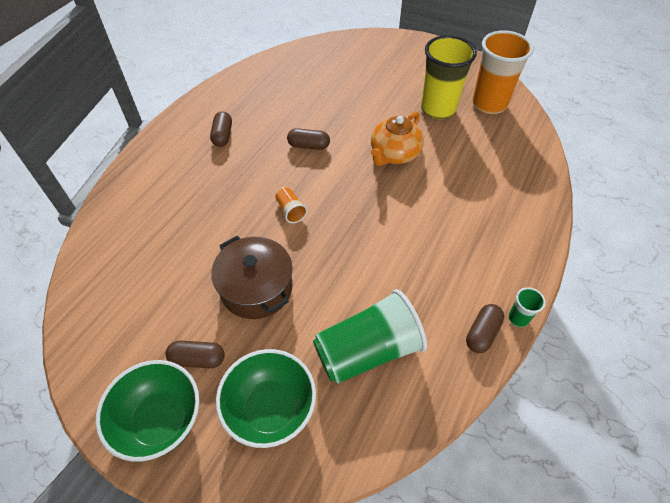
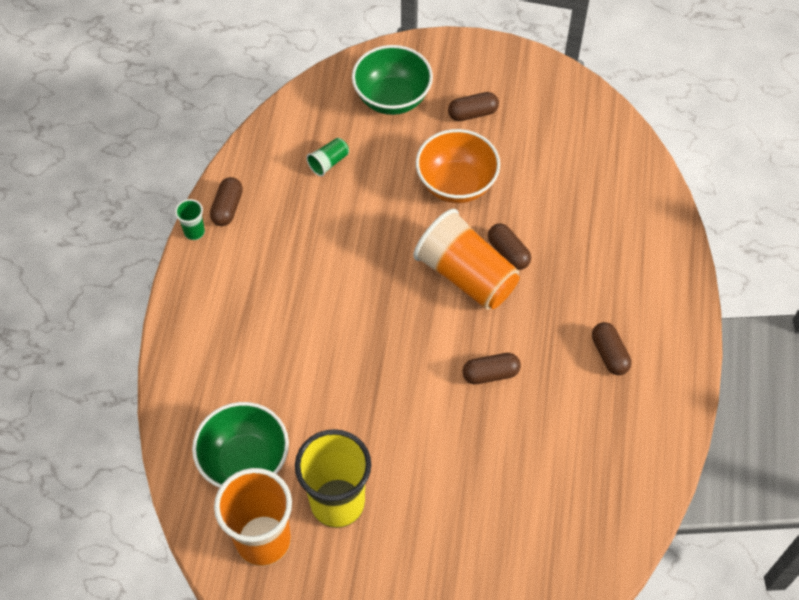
camera: 160 degrees right, 5 degrees up
green bowl [96,360,199,462] -> green bowl moved to [192,402,289,488]
brown pot [211,236,293,319] -> orange bowl [416,129,500,203]
orange cup [275,187,307,223] -> orange cup [413,209,520,310], size x2.32
green cup [313,289,427,384] -> green cup [306,138,349,177], size x0.43
orange teapot [371,112,424,166] -> none
none -> brown capsule [488,224,531,270]

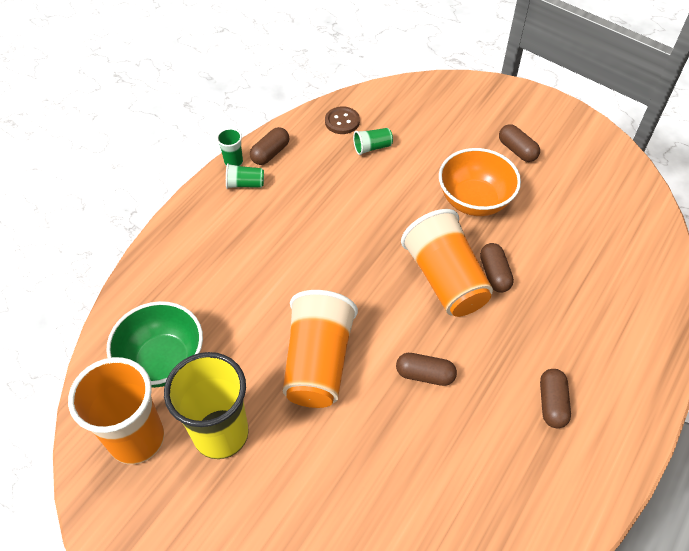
camera: 25 degrees right, 5 degrees down
green bowl [352,45,433,115] -> none
brown capsule [448,92,499,121] -> brown capsule turned 45 degrees clockwise [499,124,540,162]
none -> green cup [226,163,264,189]
none -> orange cup [283,290,358,408]
none -> brown button [325,106,360,134]

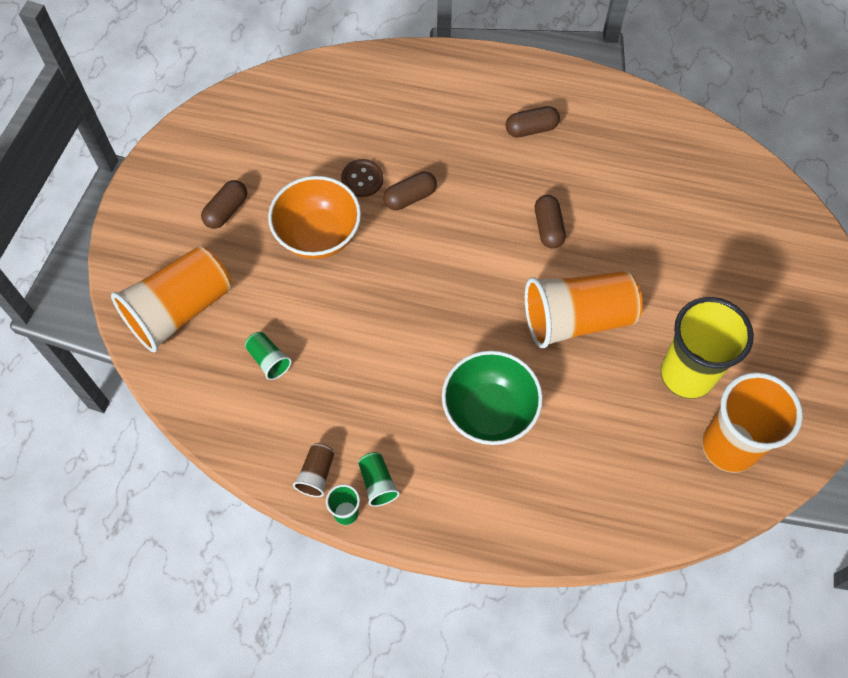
camera: 110 degrees left, 10 degrees up
green bowl [106,301,203,388] -> green bowl moved to [442,350,543,445]
brown capsule [250,127,289,165] -> brown cup [293,443,334,497]
brown button [325,106,360,134] -> brown button moved to [341,159,383,197]
orange cup [401,209,493,317] -> orange cup moved to [111,246,231,353]

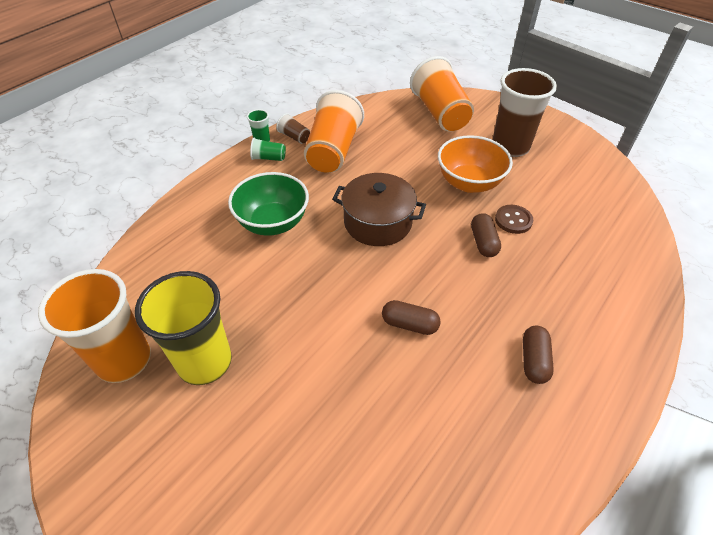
camera: 115 degrees right, 15 degrees down
brown capsule [201,180,247,229] -> brown cup [493,68,557,157]
green cup [245,332,292,380] -> none
orange cup [525,271,643,348] -> orange cup moved to [304,90,364,173]
none -> brown pot [332,173,426,246]

